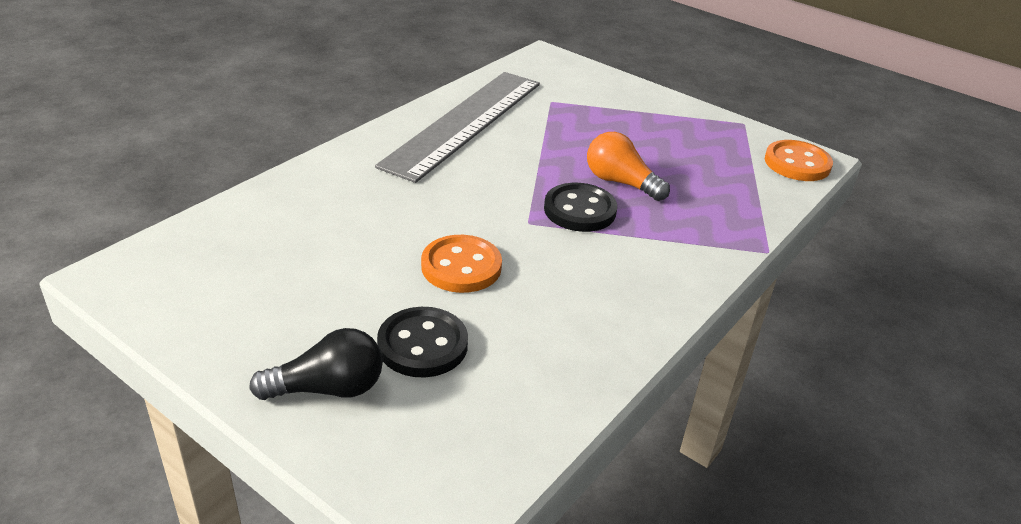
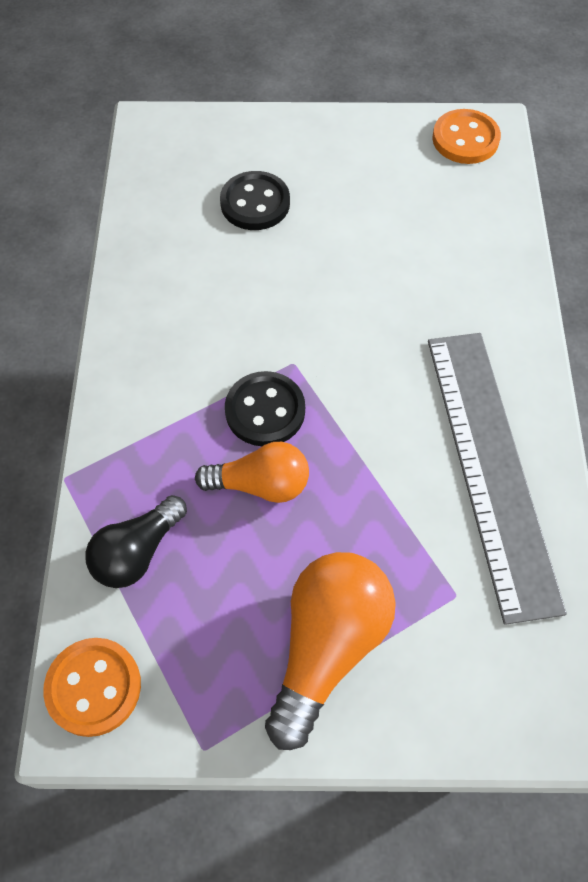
camera: 145 degrees right, 25 degrees up
black light bulb [249,328,383,400] -> black light bulb moved to [85,495,187,588]
orange button [421,235,502,293] -> orange button moved to [432,109,501,164]
none -> orange light bulb [265,552,396,750]

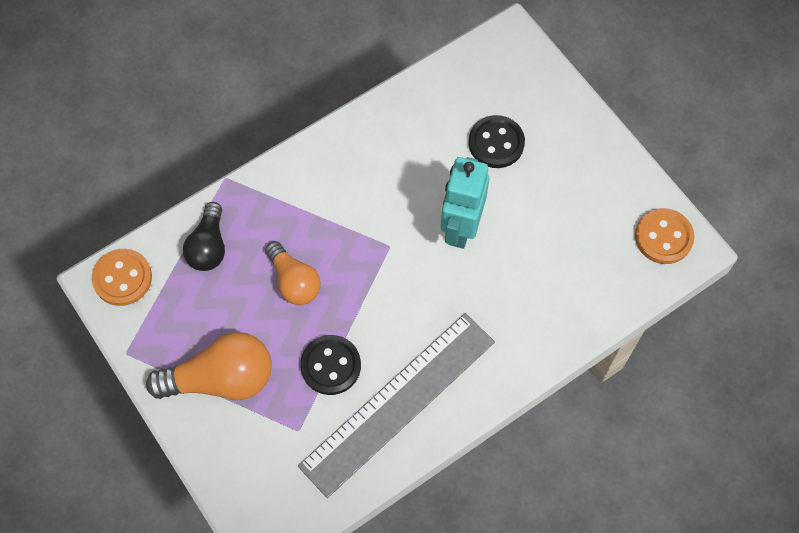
camera: 55 degrees right, 5 degrees up
black light bulb [85,495,187,588] -> black light bulb turned 90 degrees counterclockwise [183,202,225,271]
black button [225,371,305,446] -> black button moved to [300,335,361,395]
none -> turquoise robot [441,157,489,249]

